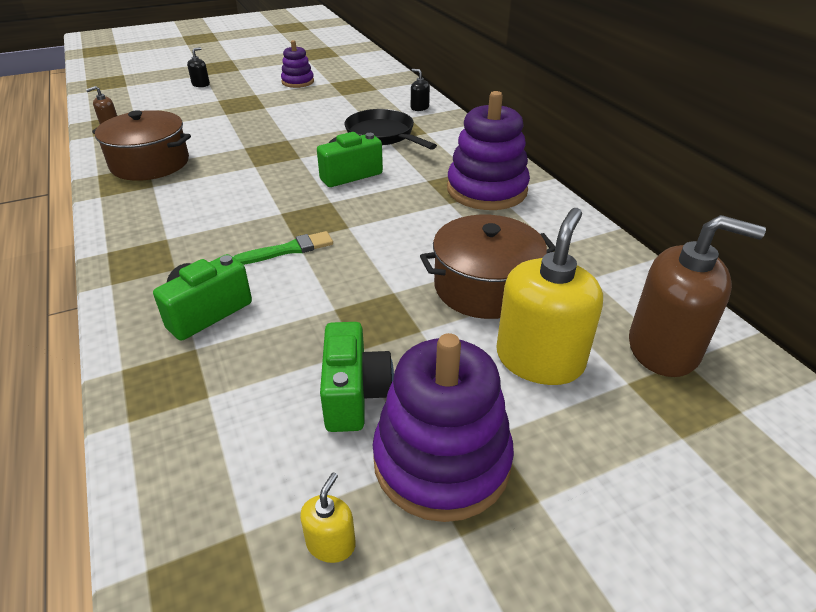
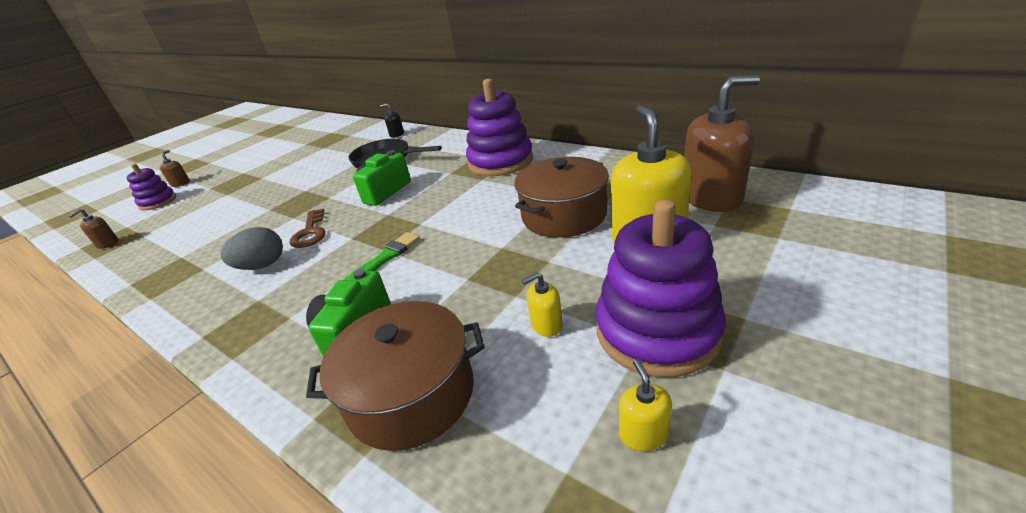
camera: 25 degrees left, 5 degrees down
brown pot [92,110,191,181] -> brown pot moved to [306,301,485,451]
black soap dispenser [187,47,210,87] -> brown soap dispenser [160,150,190,187]
purple stacking toy [281,40,314,88] -> purple stacking toy moved to [127,164,176,211]
green camera [320,322,394,432] -> yellow soap dispenser [522,273,563,337]
none -> grey egg [220,227,283,270]
none -> brown key [289,209,325,248]

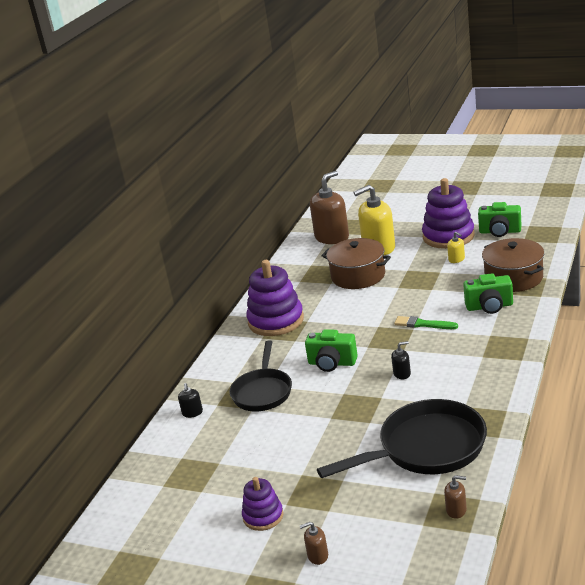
camera: 105 degrees left, 5 degrees down
purple stacking toy [127,164,176,211] -> purple stacking toy moved to [242,477,283,531]
grey egg [220,227,283,270] -> none
brown key [289,209,325,248] -> black soap dispenser [391,341,411,379]
yellow soap dispenser [619,359,672,451] -> green camera [478,202,521,237]
brown soap dispenser [684,75,760,212] -> brown soap dispenser turned 75 degrees clockwise [310,171,349,244]
none -> black pan [317,399,487,478]

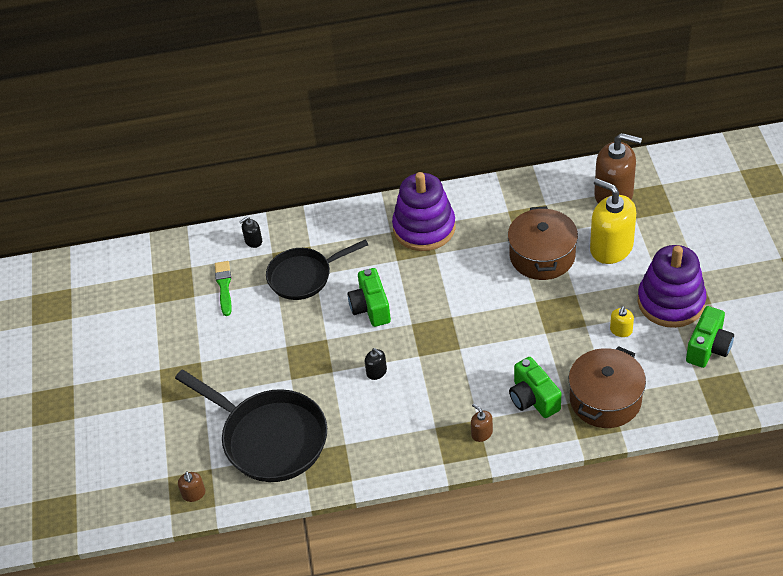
camera: 60 degrees right, 20 degrees up
purple stacking toy [242,477,283,531] -> none
brown soap dispenser [300,522,328,565] -> brown soap dispenser moved to [471,403,493,442]
green brush [394,316,458,329] -> green brush moved to [215,261,231,316]
green camera [478,202,521,237] -> green camera turned 135 degrees counterclockwise [686,306,734,368]

